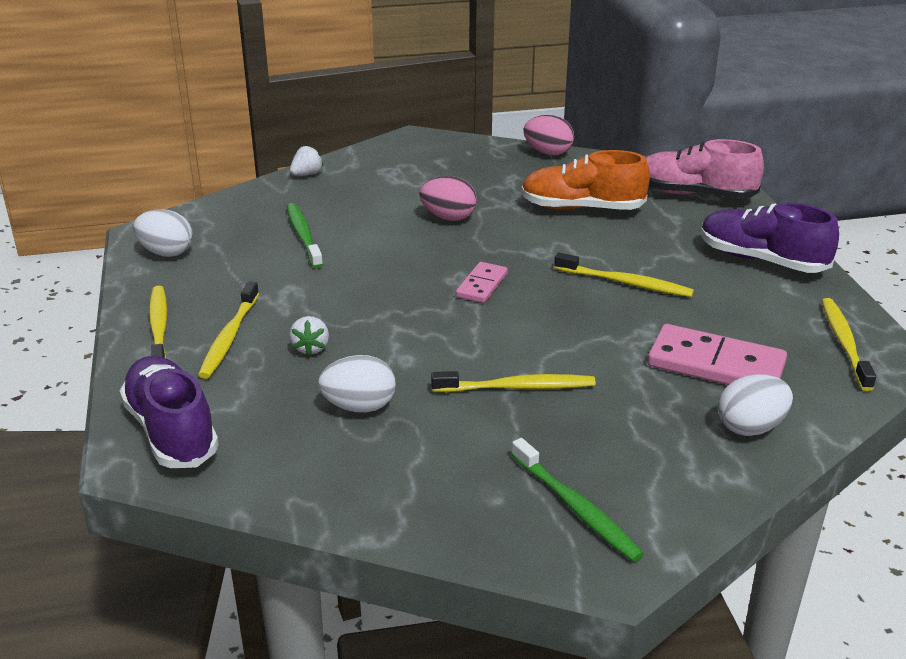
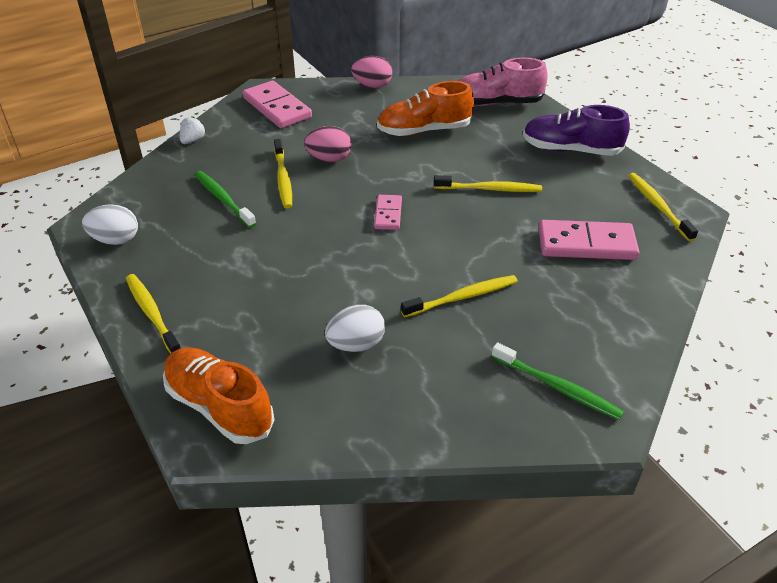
camera: 20 degrees left, 10 degrees up
purple shoe [120,356,219,468] -> orange shoe [163,347,274,444]
yellow toothbrush [198,281,259,379] -> yellow toothbrush moved to [274,139,292,208]
white strawberry [289,316,329,356] -> none
white egg [718,374,793,436] -> none
none -> pink domino [243,81,312,128]

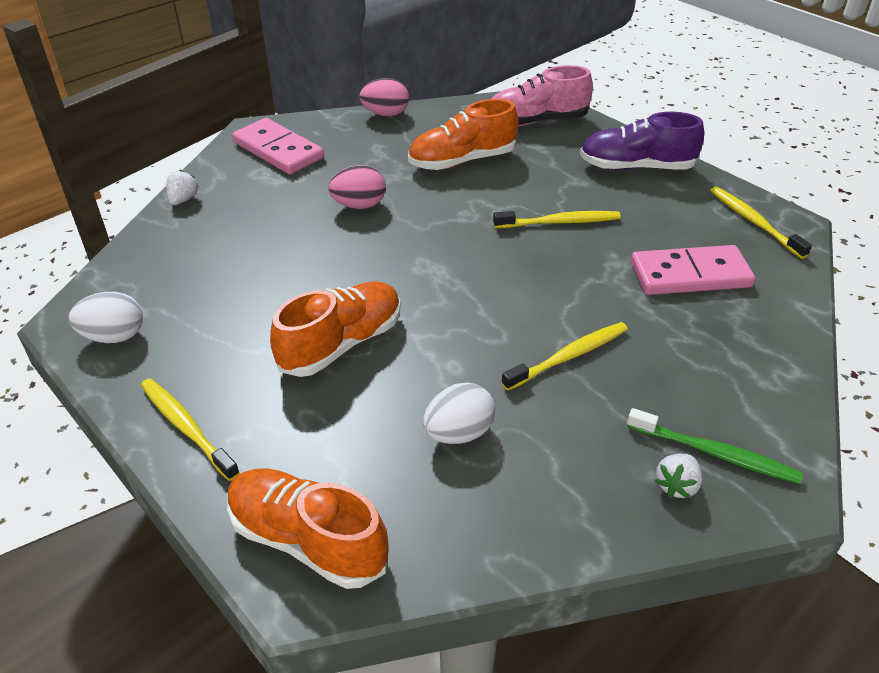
camera: 10 degrees left, 0 degrees up
green toothbrush [195,171,256,228] -> none
yellow toothbrush [274,139,292,208] -> none
pink domino [374,195,402,230] -> none
none -> orange shoe [270,281,401,377]
none -> white strawberry [655,454,702,498]

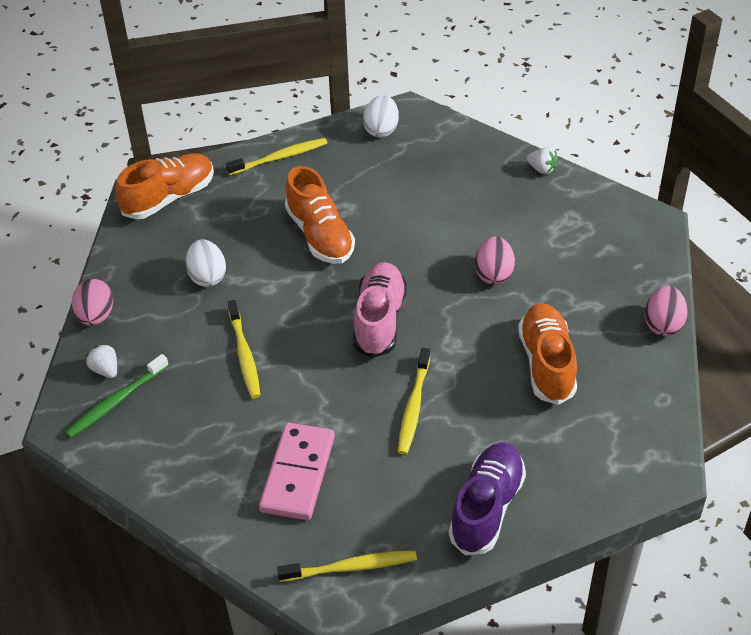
camera: 110 degrees right, 5 degrees up
pink domino [232,118,324,174] -> none
pink shoe [491,65,593,126] -> pink shoe moved to [353,262,407,358]
none -> pink egg [72,279,114,326]

